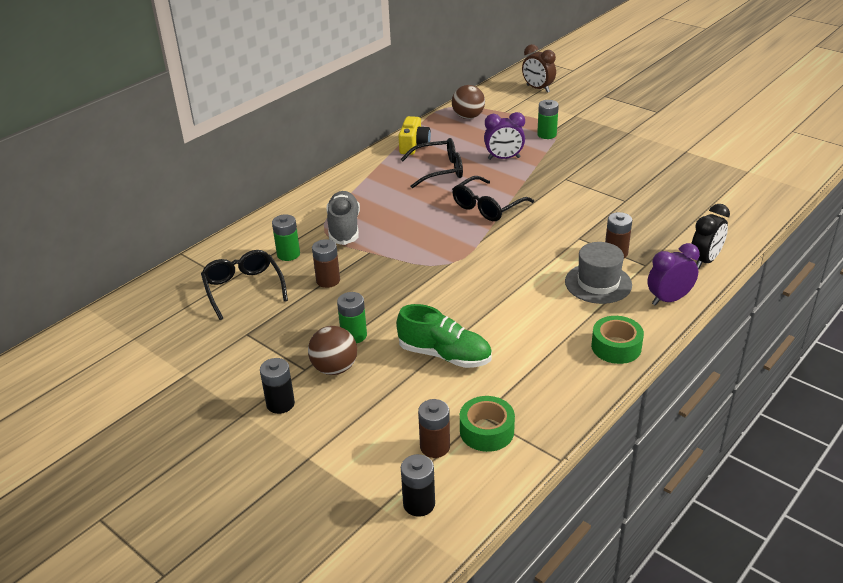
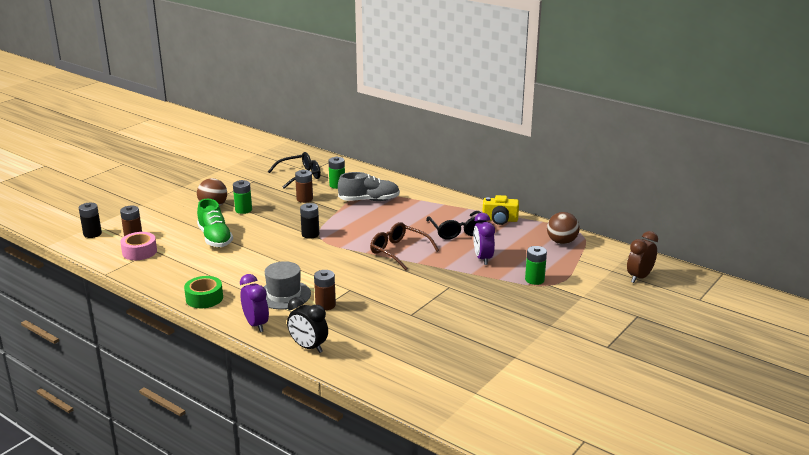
camera: 85 degrees right, 10 degrees down
black battery [260,358,295,414] -> black battery moved to [300,203,319,239]
green shoe [396,304,492,368] -> green shoe turned 45 degrees counterclockwise [197,199,233,247]
black glasses [452,176,534,221] -> brown glasses [370,222,439,270]
green tape [460,396,515,452] -> pink tape [120,232,157,260]

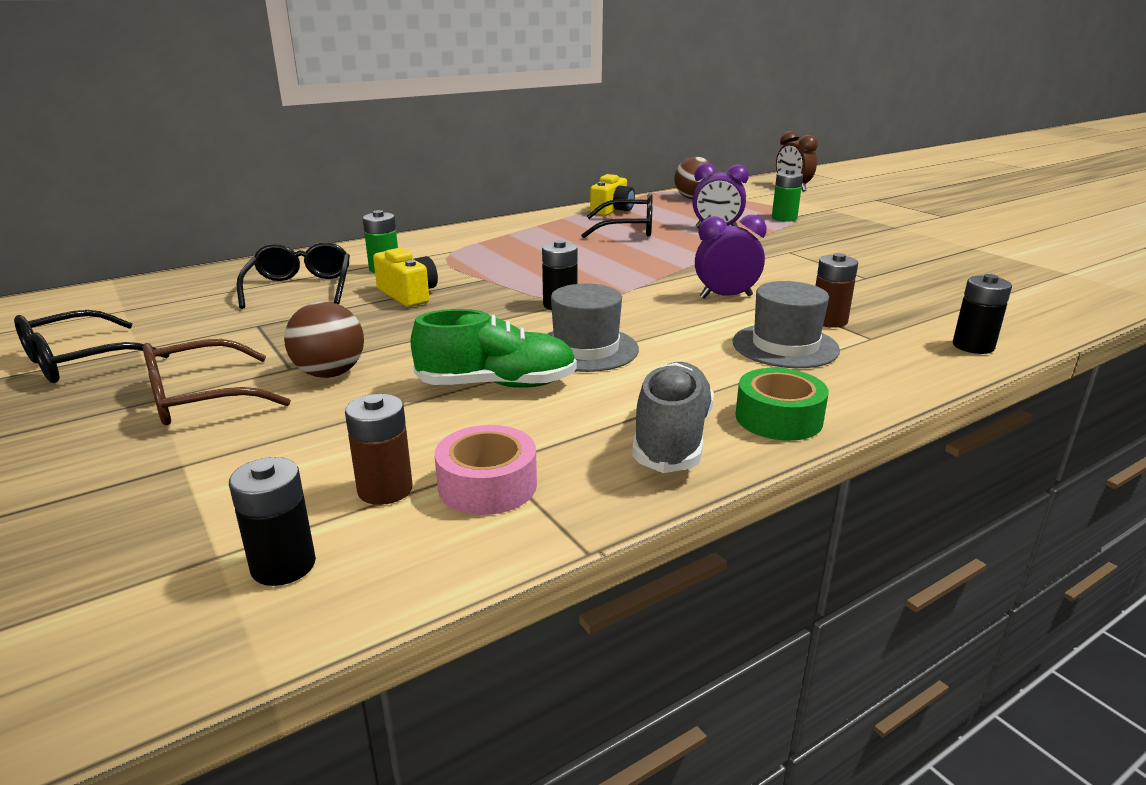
camera: 70 degrees left, 0 degrees up
green battery [233,180,252,214] -> none
purple clock [240,274,269,332] -> purple clock moved to [695,215,767,299]
black clock [287,297,328,353] -> black battery [953,274,1012,354]
brown battery [295,170,313,203] -> yellow camera [373,248,438,307]
grey shoe [338,172,400,201] -> grey shoe moved to [632,362,714,473]
brown glasses [370,222,439,270] -> brown glasses moved to [143,339,291,425]
none -> black glasses [14,310,169,383]
none -> grey hat [547,283,639,372]

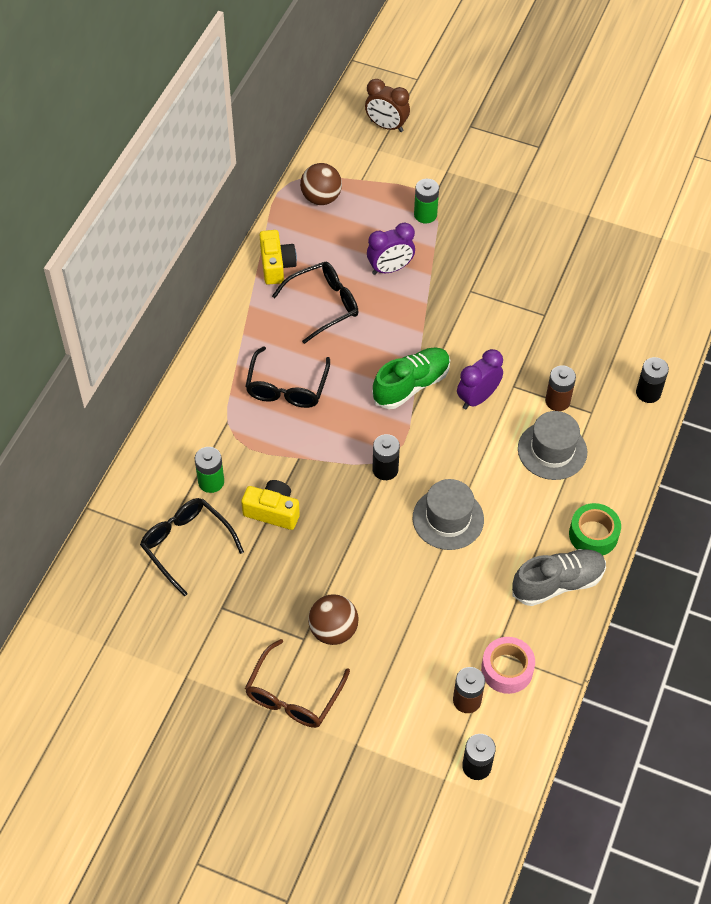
camera: 35 degrees left, 30 degrees up
black glasses [14,310,169,383] -> black glasses moved to [245,346,330,408]
green shoe [411,309,577,388] -> green shoe moved to [372,348,450,409]
grey shoe [632,362,714,473] -> grey shoe turned 90 degrees clockwise [512,549,606,606]

